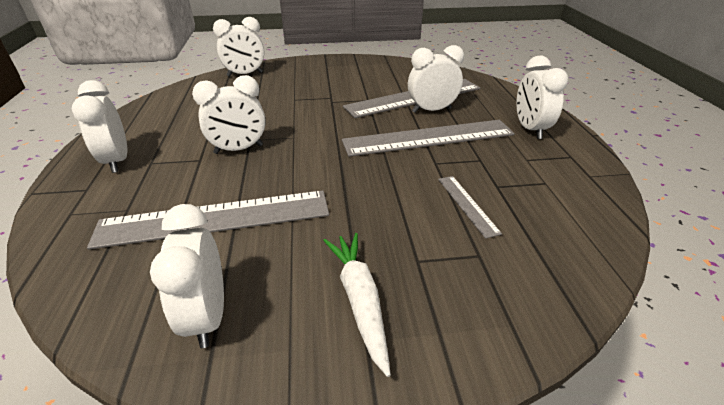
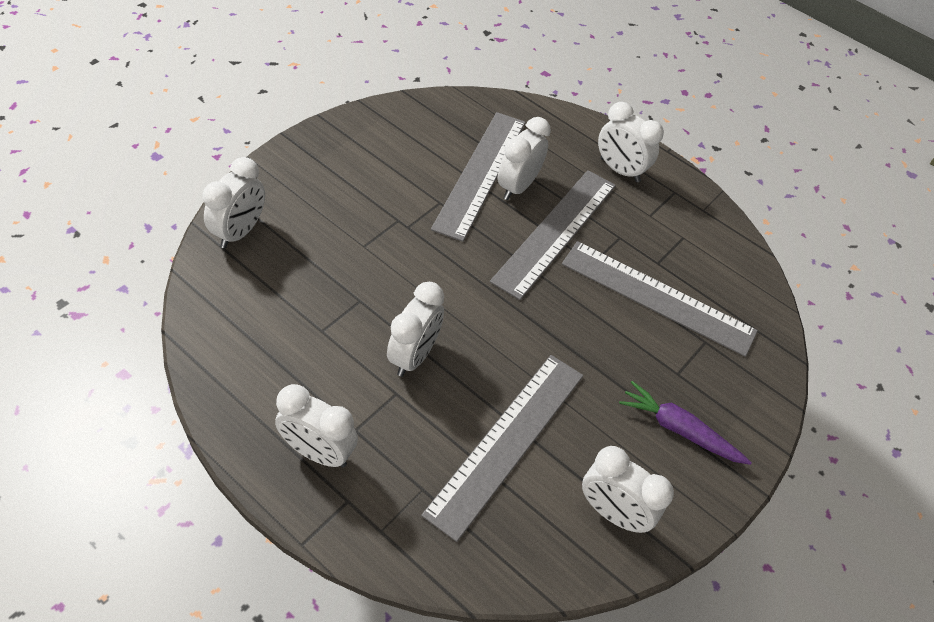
camera: 50 degrees left, 15 degrees up
white carrot [323,233,391,377] -> purple carrot [619,381,752,465]
grey ruler [438,176,502,239] -> grey ruler [562,241,758,357], size x2.21

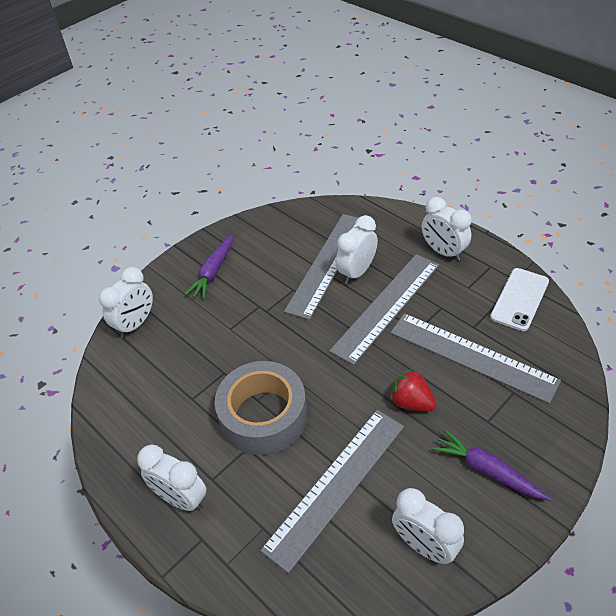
camera: 15 degrees right, 5 degrees down
white clock [387,282,444,377] -> grey tape [215,361,307,455]
none -> purple carrot [185,234,233,299]
none -> red strawberry [390,369,436,411]
none -> white phone [490,268,549,331]

